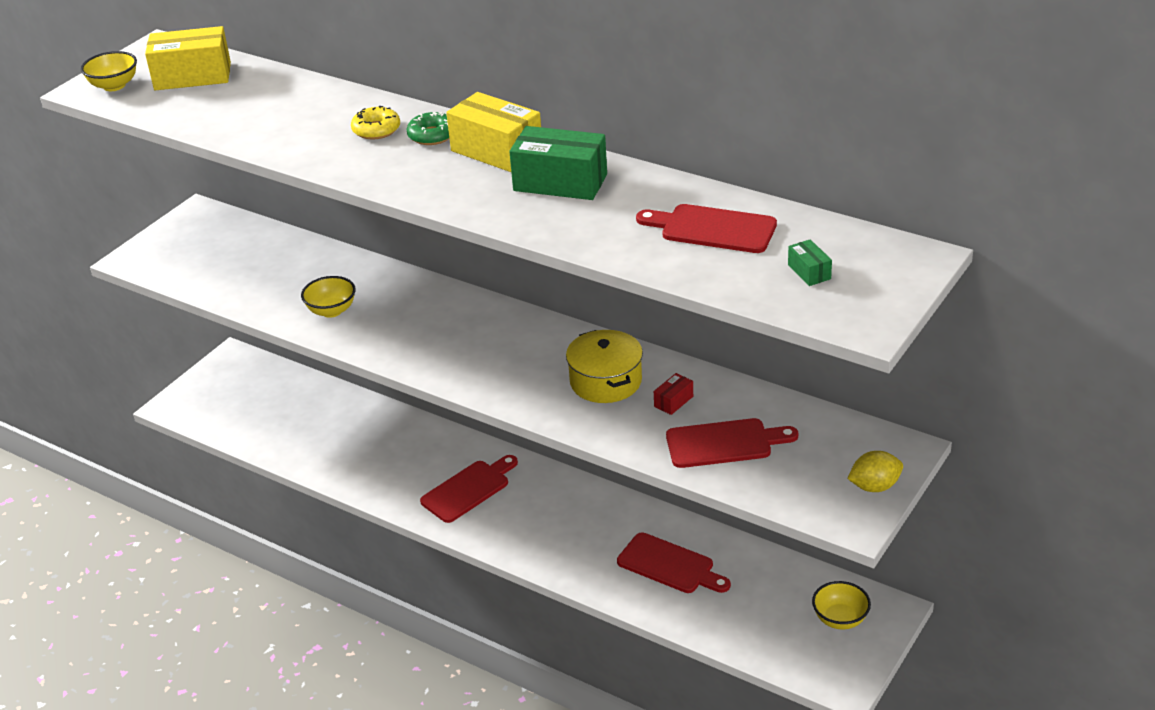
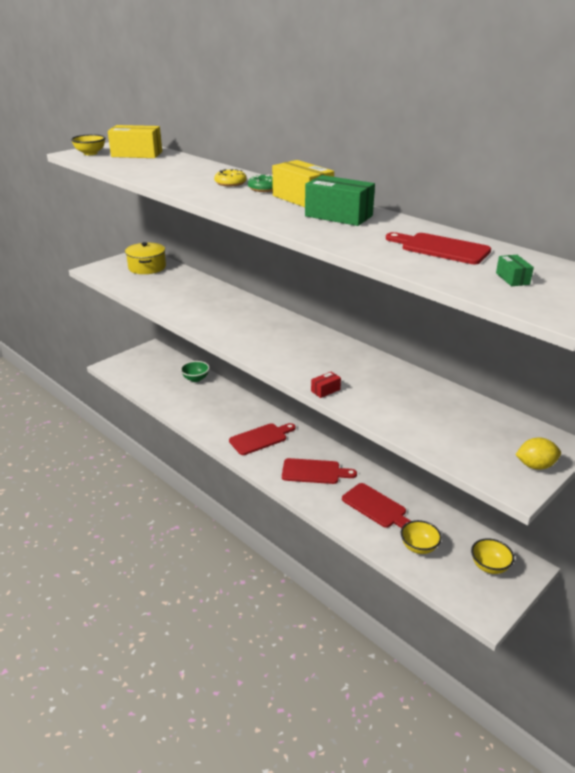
camera: 10 degrees right, 5 degrees down
yellow bowl [301,276,356,318] -> yellow bowl moved to [401,520,442,554]
yellow pot [566,330,643,403] -> yellow pot moved to [125,242,166,274]
red box [654,373,693,415] -> red box moved to [311,372,341,398]
red cutting board [666,418,798,468] -> red cutting board moved to [282,458,357,484]
none -> green bowl [181,361,210,382]

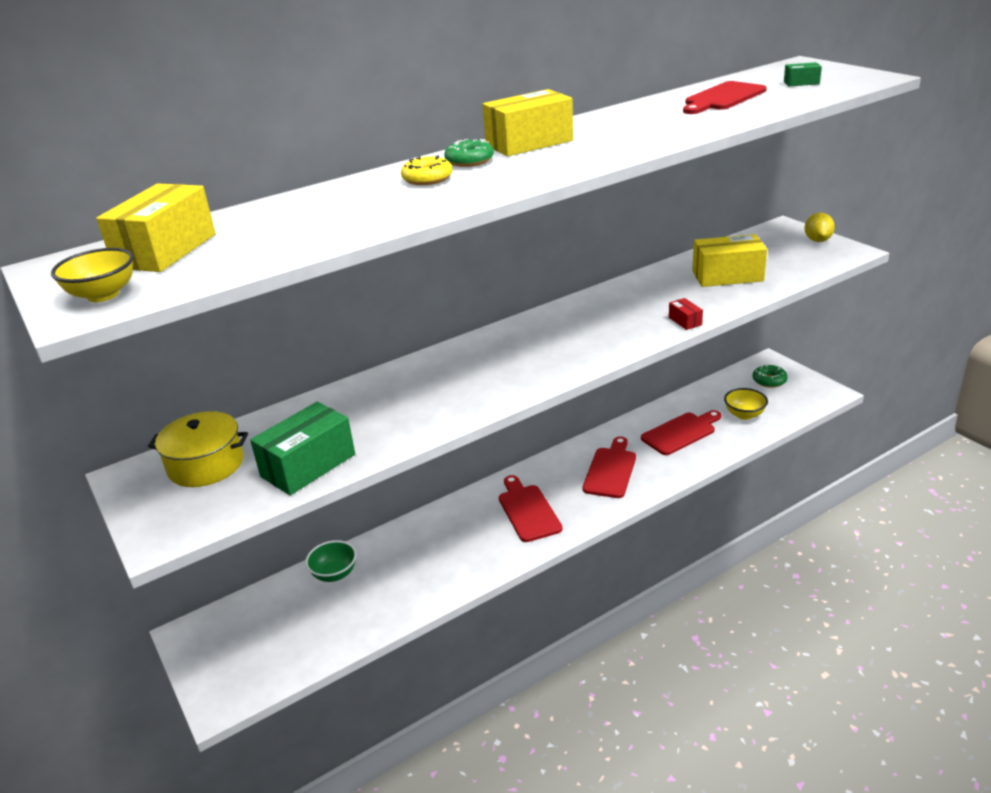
camera: 75 degrees left, 0 degrees up
green box [305,175,375,226] -> green box moved to [250,402,355,495]
yellow bowl [471,538,514,574] -> green donut [753,364,787,388]
none -> yellow box [692,234,767,287]

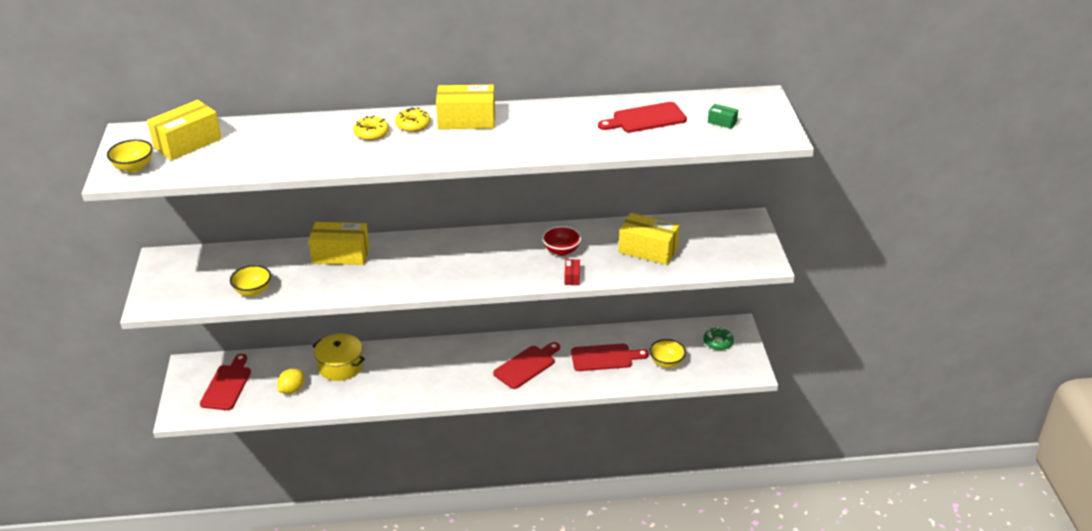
camera: 25 degrees right, 5 degrees up
yellow pot [148,411,248,487] -> yellow pot moved to [313,334,365,381]
green box [250,402,355,495] -> yellow bowl [230,265,271,297]
green bowl [305,540,357,582] -> none
green donut [444,139,494,167] -> yellow donut [395,108,430,132]
red cutting board [499,475,563,542] -> red cutting board moved to [200,354,251,410]
yellow lemon [804,213,835,242] -> yellow lemon moved to [277,368,304,394]
none -> yellow box [308,222,369,265]
none -> red bowl [542,226,581,256]

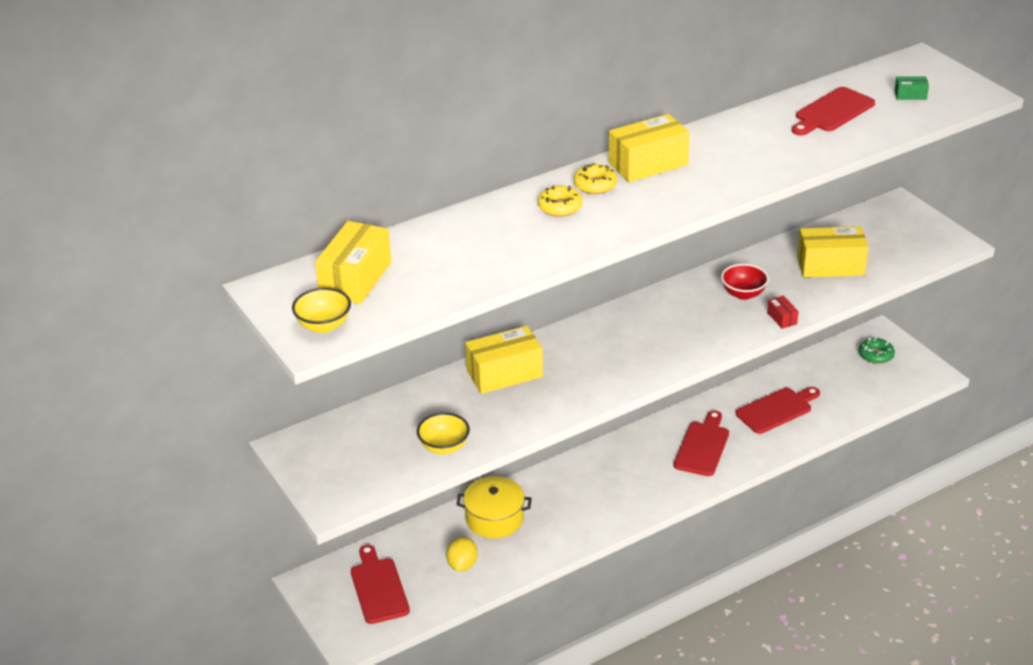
camera: 25 degrees left, 0 degrees up
yellow bowl [649,339,686,368] -> none

